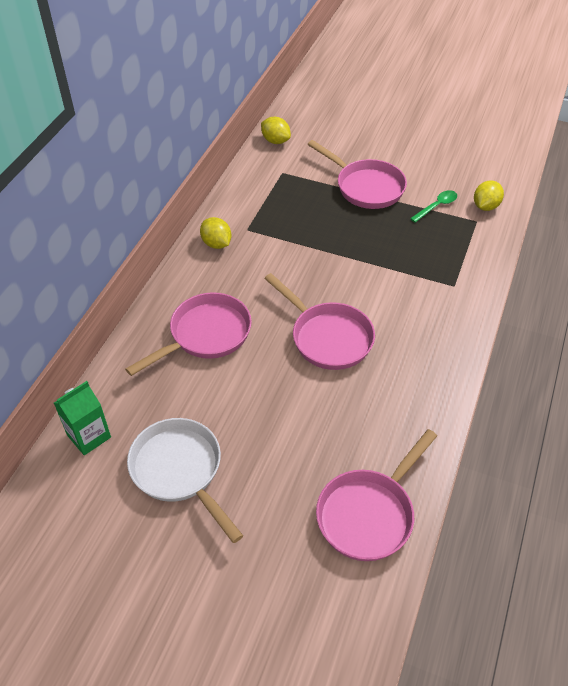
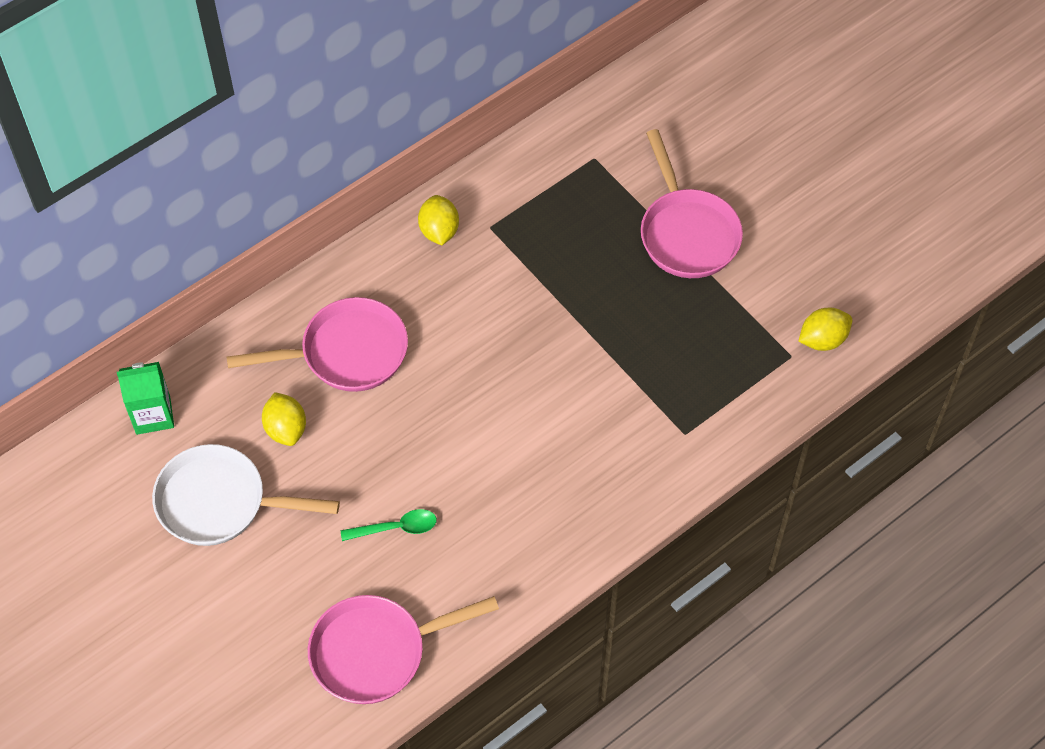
camera: 30 degrees right, 10 degrees up
white pan [127,418,243,543] -> white pan turned 75 degrees counterclockwise [152,444,340,546]
yellow lemon [261,117,291,144] -> yellow lemon moved to [262,392,306,446]
pink pan [264,273,375,370] -> none
green spoon [410,190,457,223] -> green spoon moved to [341,509,437,541]

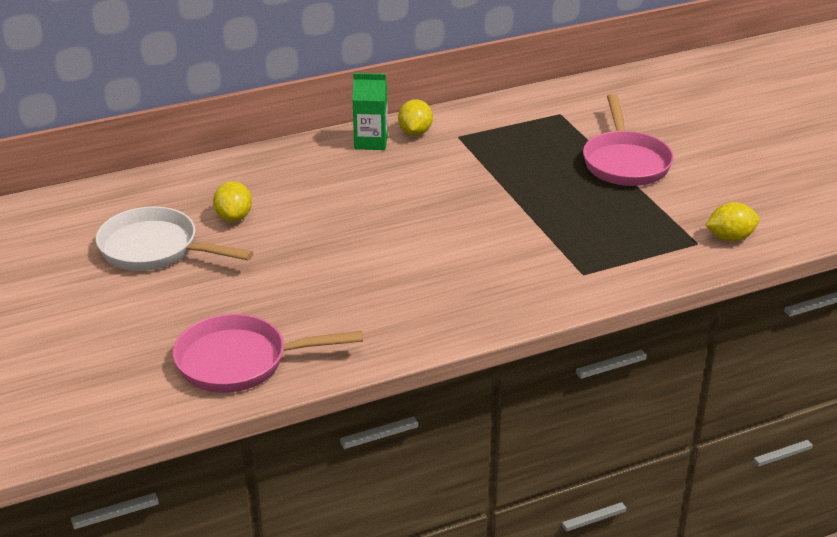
camera: 15 degrees right, 25 degrees down
green carton [117,362,174,435] -> green carton moved to [352,73,388,150]
pink pan [226,297,408,392] -> none
green spoon [341,509,437,541] -> none

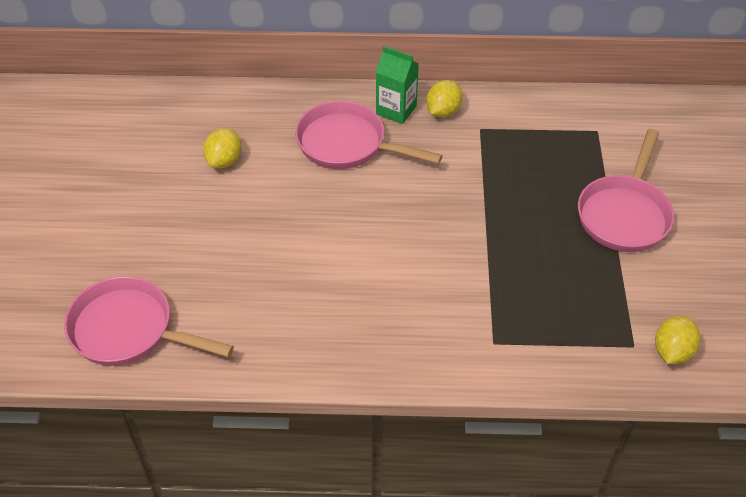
camera: 25 degrees right, 15 degrees up
white pan [96,206,253,271] -> none
yellow lemon [705,202,760,242] -> yellow lemon turned 75 degrees counterclockwise [655,316,700,364]
none -> pink pan [295,101,443,169]

